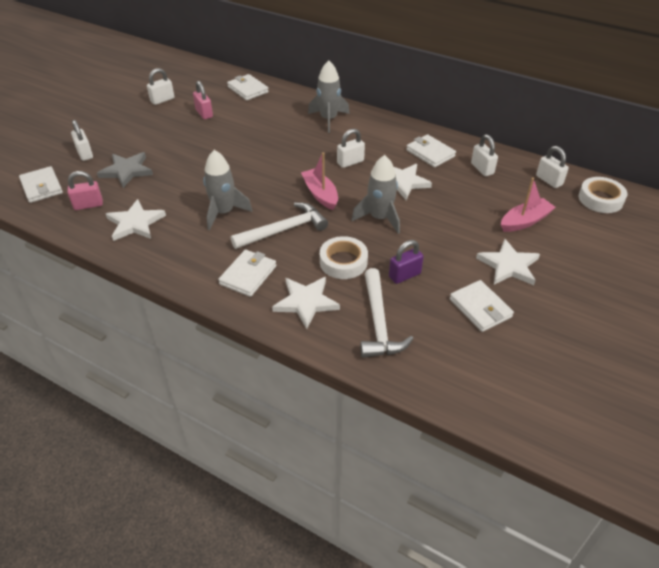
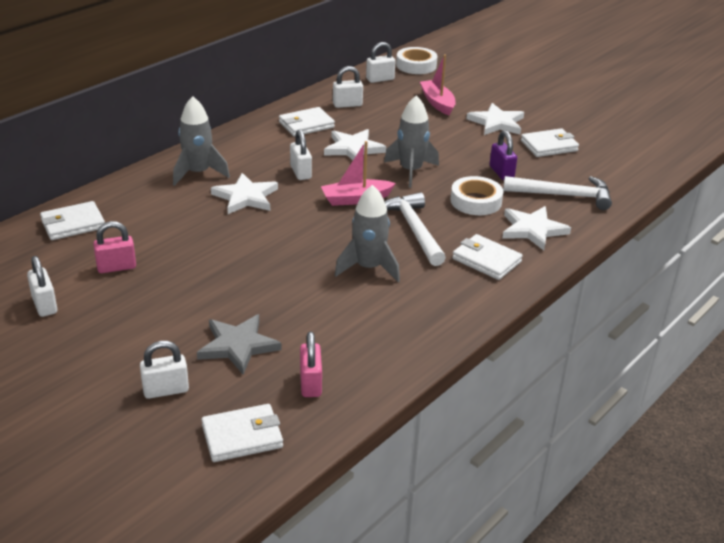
camera: 80 degrees left, 10 degrees down
white star [106,199,166,241] -> white star moved to [211,173,278,214]

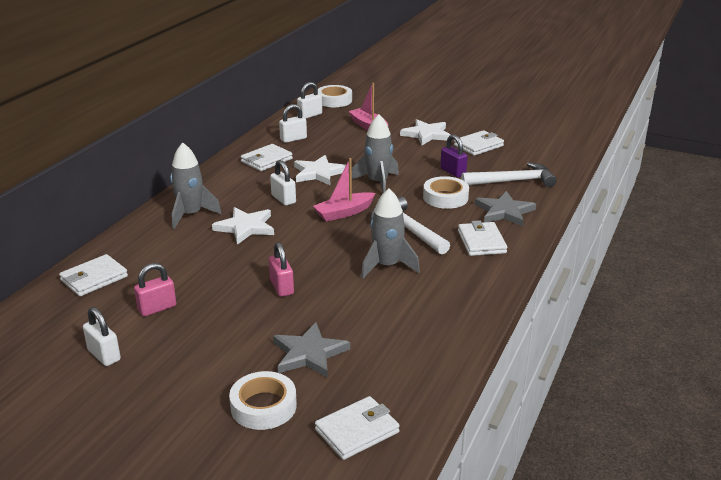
camera: 15 degrees left, 5 degrees down
white padlock [140,341,189,399] -> white tape [229,371,297,430]
pink padlock [300,331,322,397] -> pink padlock moved to [269,242,294,297]
white wallet [452,234,523,280] -> white wallet turned 60 degrees clockwise [458,220,507,256]
white star [502,206,571,250] -> grey star [475,191,536,226]

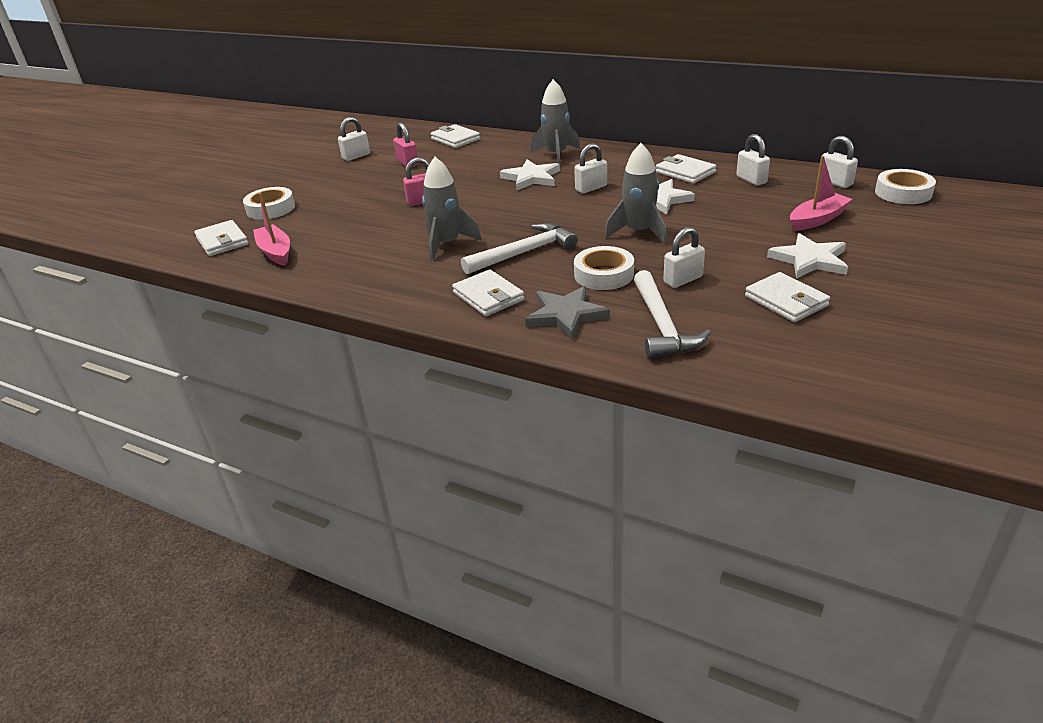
camera: 95 degrees right, 5 degrees up
grey star [273,322,350,378] -> none
pink boat [313,158,375,222] -> pink boat moved to [253,192,290,266]
purple padlock [440,134,468,177] -> white padlock [663,227,705,288]
white wallet [458,220,507,256] -> white wallet turned 60 degrees clockwise [452,269,524,316]

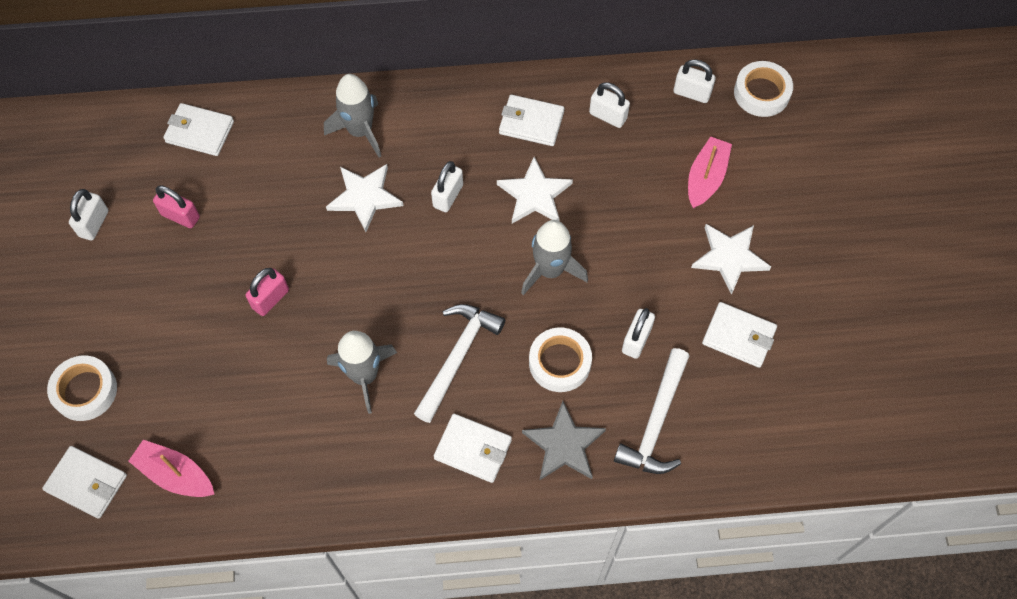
camera: 35 degrees left, 30 degrees up
white hammer [634,270,711,359] -> white hammer turned 60 degrees clockwise [614,348,689,474]

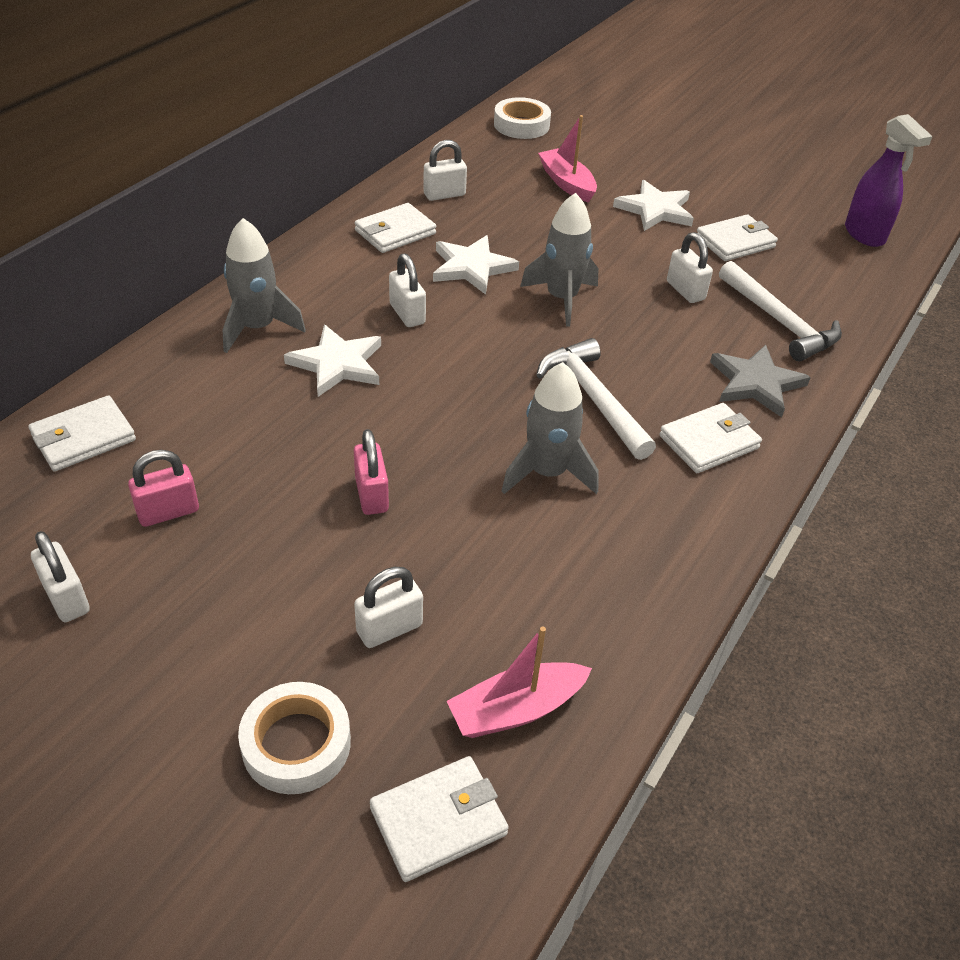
camera: 55 degrees left, 20 degrees down
white tape [529,328,592,392] -> none
white padlock [673,59,716,103] -> white padlock moved to [354,567,423,648]
none -> purple spray bottle [845,114,933,247]

